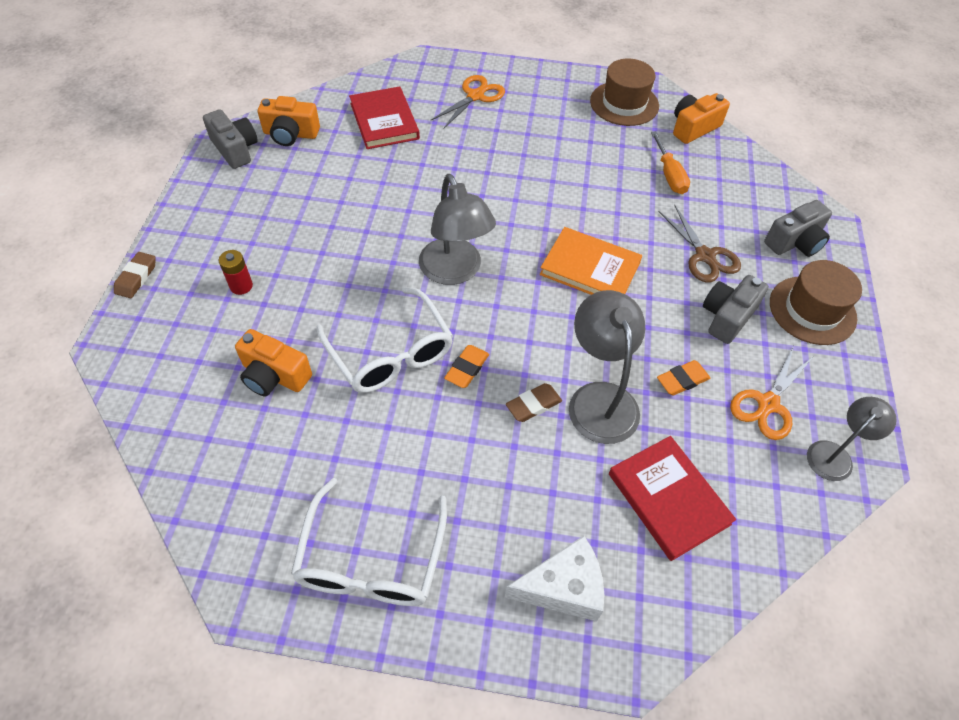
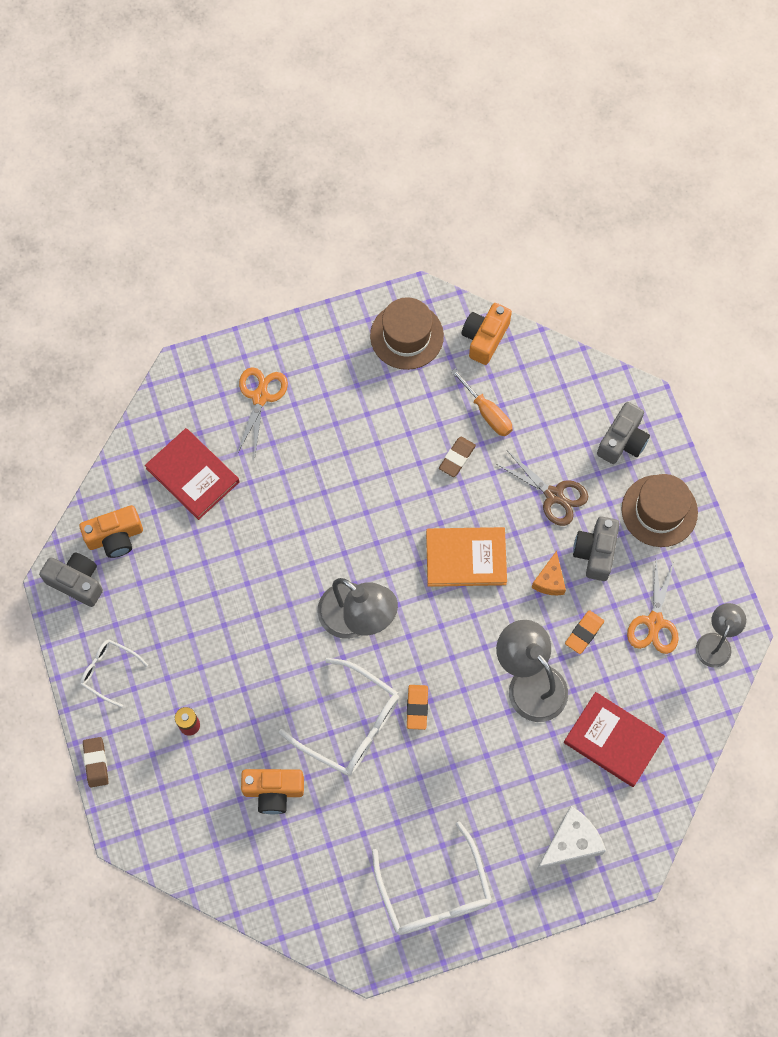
camera: 25 degrees left, 15 degrees up
brown eraser [506,383,562,422] -> brown eraser moved to [439,437,476,477]
none -> white glasses [80,639,148,708]
none -> orange cheese [531,551,566,595]

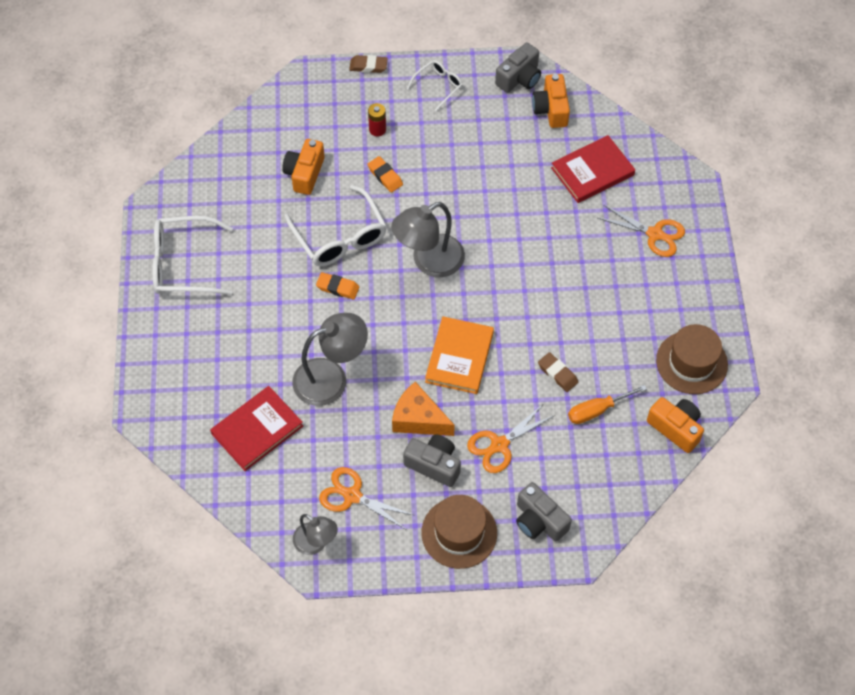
camera: 105 degrees right, 10 degrees down
white glasses [279,658,399,776] -> white glasses turned 75 degrees counterclockwise [284,185,387,266]
brown scissors [496,451,588,526] -> orange scissors [467,403,555,473]
orange cheese [531,551,566,595] -> orange cheese [392,382,455,436], size x1.57
white cheese [537,806,606,870] -> none
orange eraser [565,611,604,654] -> orange eraser moved to [367,156,403,192]

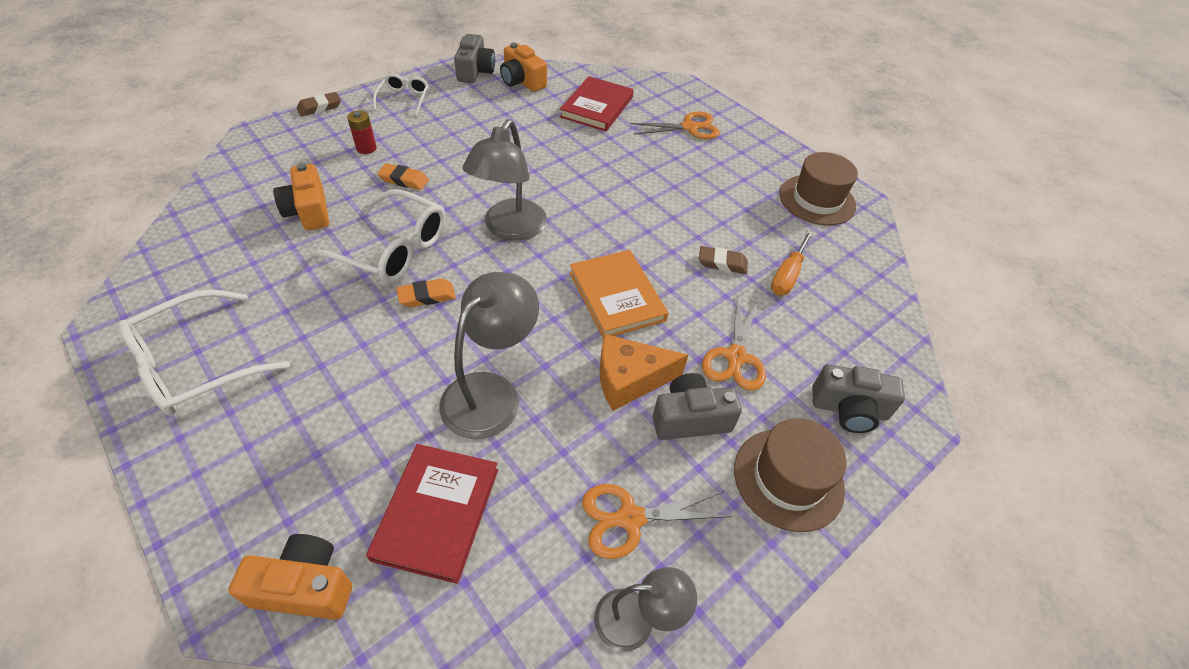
camera: 40 degrees left, 10 degrees down
orange camera [647,397,704,453] -> orange camera moved to [228,534,352,620]

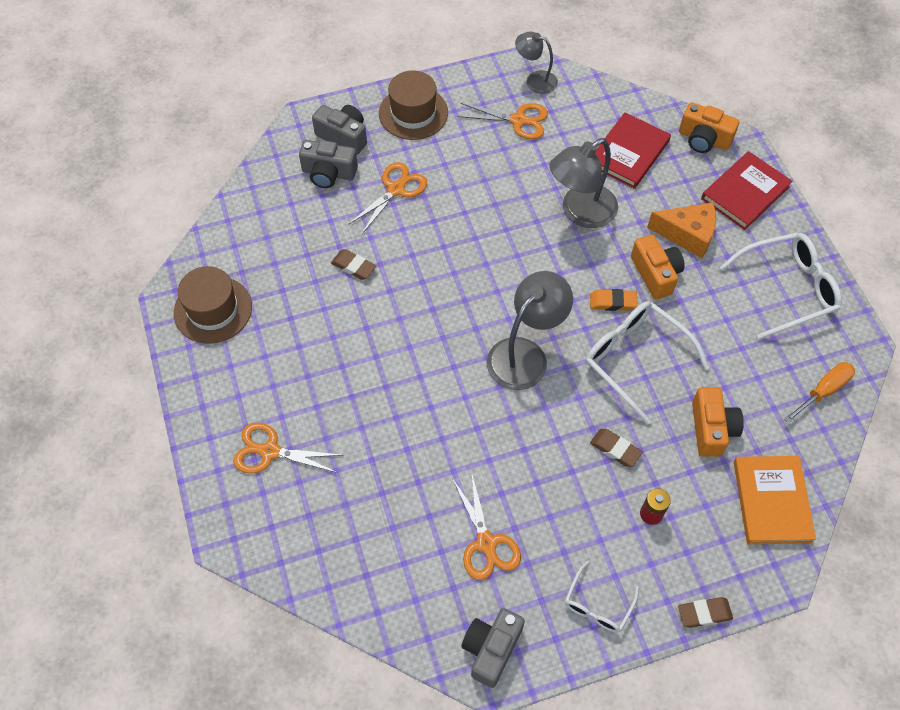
camera: 155 degrees left, 10 degrees up
orange eraser [377,163,429,190] -> brown eraser [590,429,643,467]
orange camera [500,43,547,92] -> orange camera moved to [631,234,685,299]
red book [560,76,634,131] -> red book moved to [701,151,792,230]
orange book [570,250,668,339] -> orange book moved to [734,456,816,544]
orange cheese [600,334,688,411] -> orange cheese moved to [647,202,716,258]
grey camera [653,373,742,440] -> grey camera moved to [299,140,358,188]
orange screwdriver [771,230,814,295] -> orange screwdriver moved to [784,362,855,423]
none -> orange scissors [452,471,521,580]

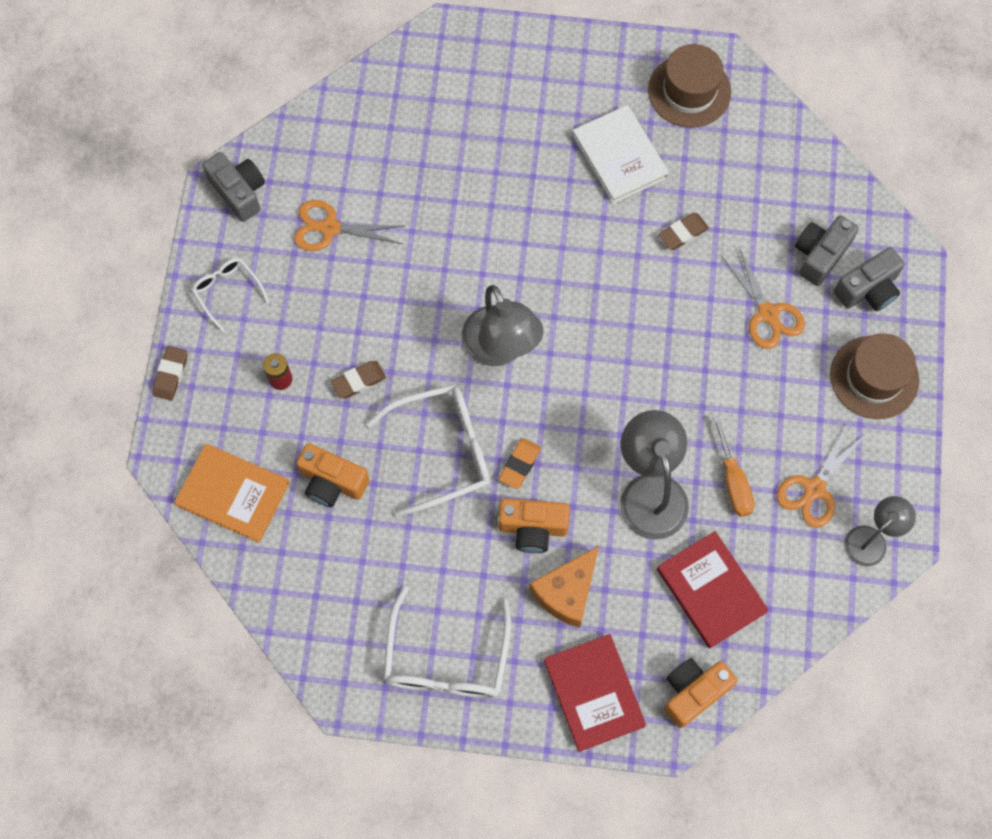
camera: 115 degrees right, 10 degrees up
orange scissors [233,423,341,473] -> none
orange screwdriver [784,362,855,423] -> orange screwdriver moved to [713,416,755,517]
none -> white book [572,105,669,204]

